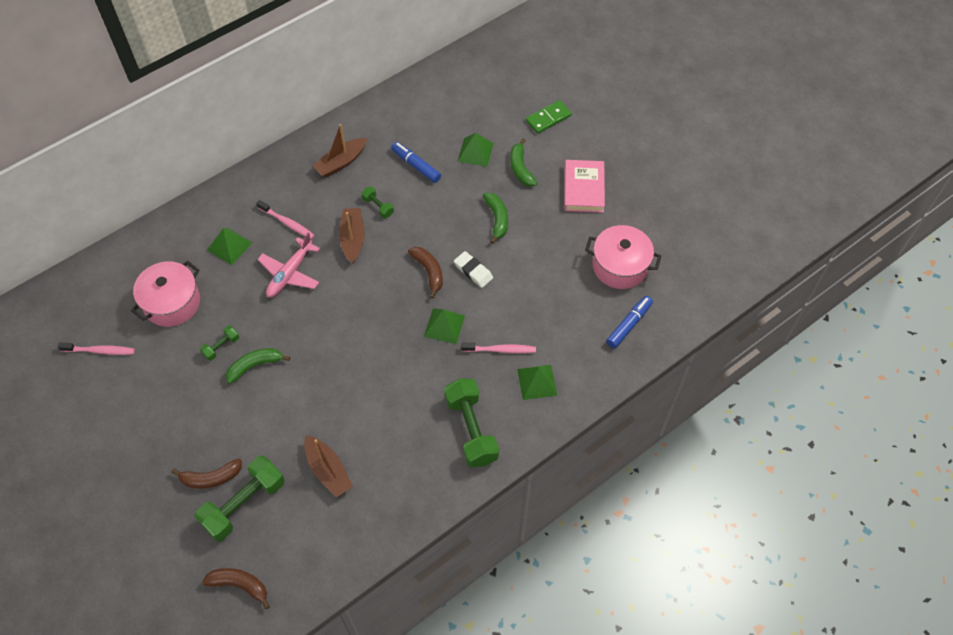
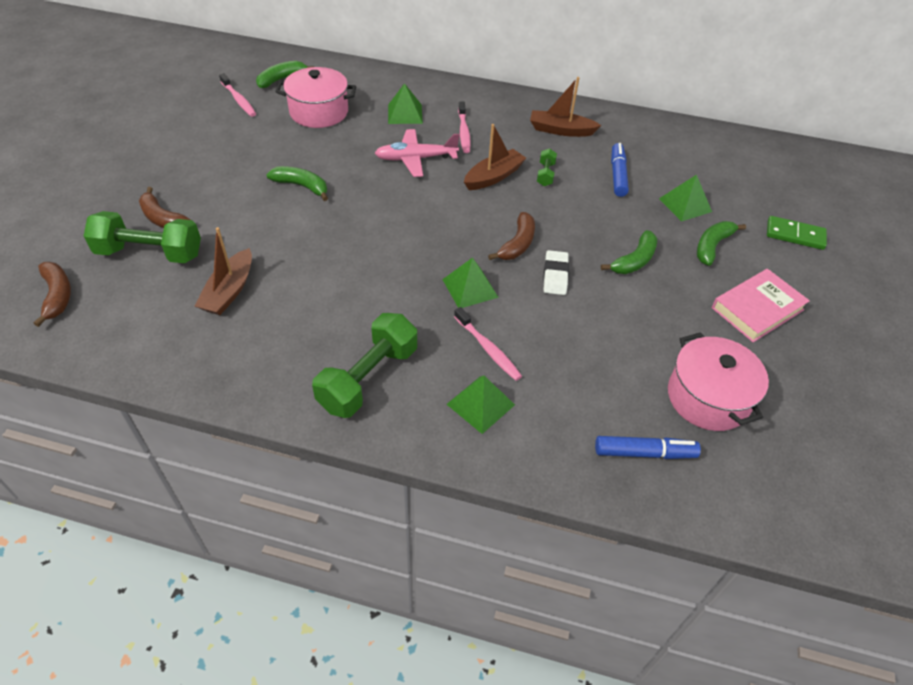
camera: 50 degrees right, 10 degrees down
green dumbbell [200,326,239,361] -> none
none -> green banana [256,61,314,88]

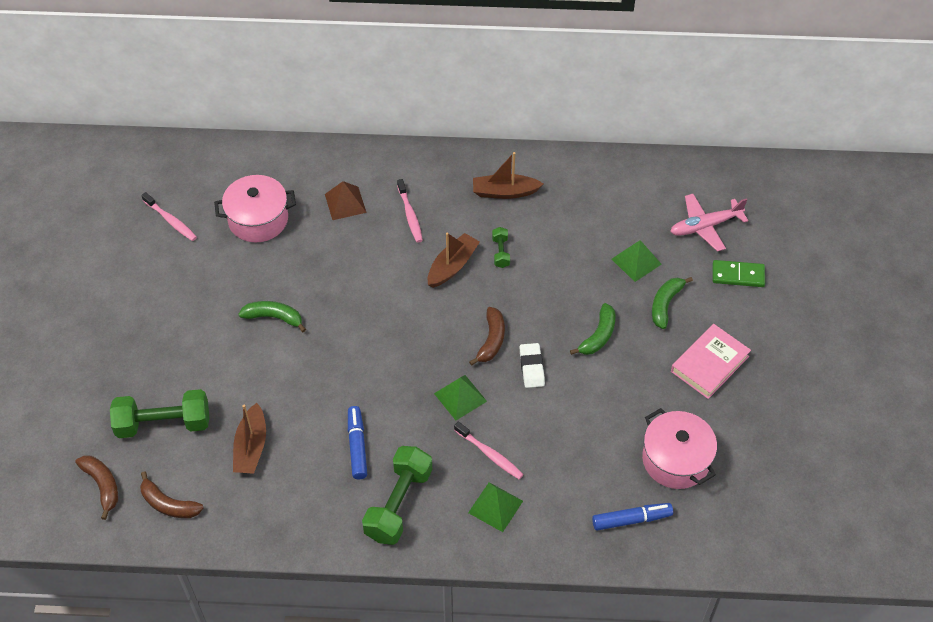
camera: 10 degrees left, 5 degrees up
brown banana [139,187,191,228] -> brown banana moved to [140,471,204,518]
green banana [256,61,314,88] -> none
pink plane [375,129,459,177] -> pink plane moved to [670,194,748,252]
green pyramid [388,83,423,124] -> brown pyramid [325,181,367,220]
blue marker [611,143,629,197] -> blue marker moved to [348,406,367,479]

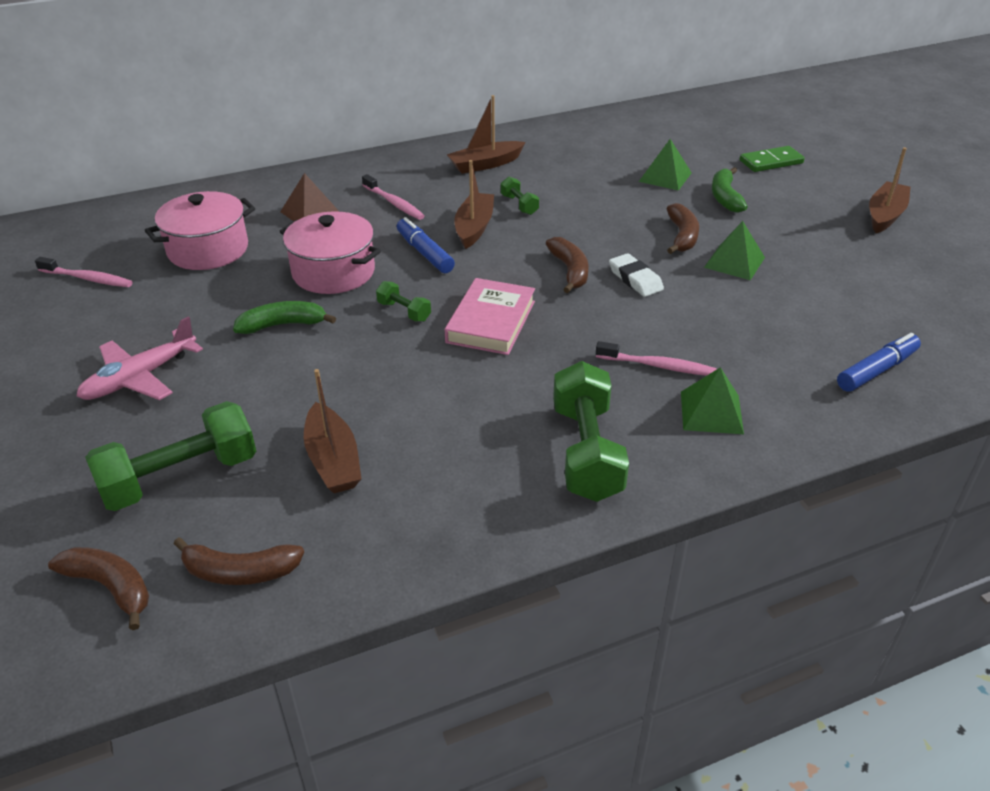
camera: 25 degrees left, 15 degrees down
blue marker [348,406,367,479] -> blue marker moved to [397,217,455,273]
green pyramid [434,375,487,420] -> green pyramid moved to [704,221,765,280]
green banana [570,303,616,355] -> brown banana [666,203,699,254]
pink pot [642,408,717,489] -> pink pot moved to [280,211,381,294]
pink plane [670,194,748,252] -> pink plane moved to [77,316,203,400]
pink book [671,324,751,399] -> pink book moved to [445,278,535,355]
none -> green dumbbell [376,281,431,322]
none -> brown boat [869,147,911,233]

